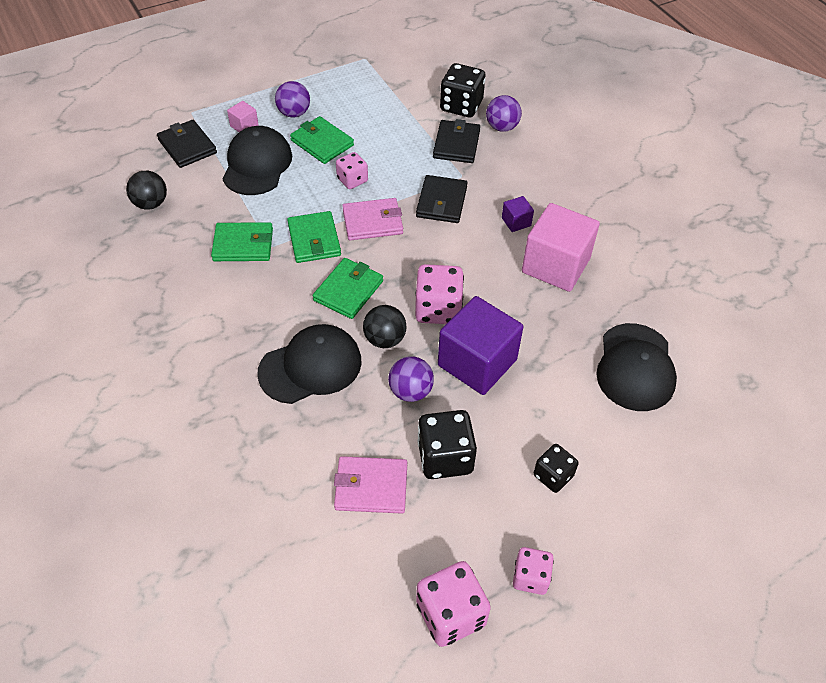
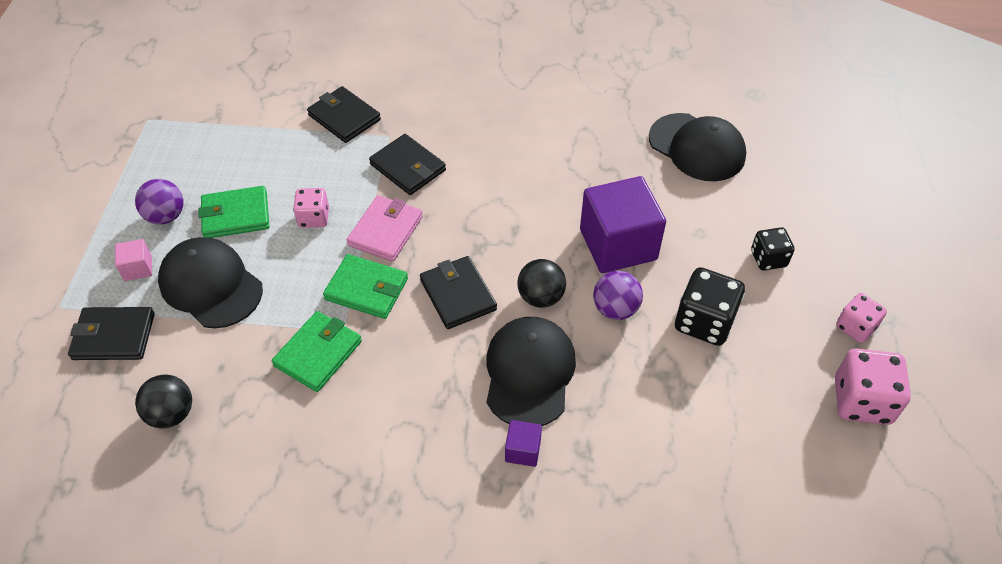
camera: 55 degrees left, 0 degrees up
green wallet [313,258,383,319] -> black wallet [420,256,497,329]
pink wallet [334,456,407,514] -> none
pink dice [415,264,464,324] -> none
black dice [440,63,486,117] -> none
purple ball [486,95,522,132] -> none
purple cube [502,196,534,232] -> purple cube moved to [505,420,542,467]
pink cube [522,203,600,292] -> none

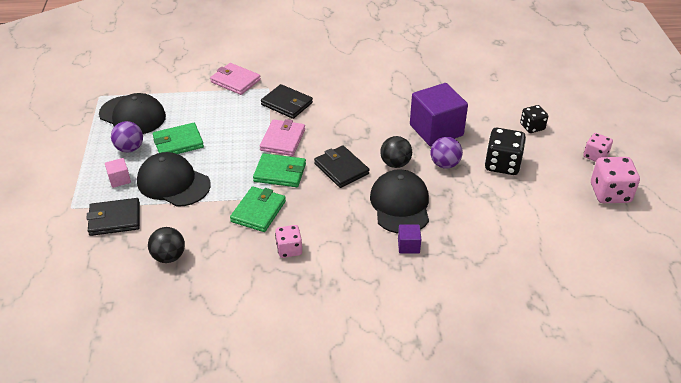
camera: 10 degrees left, 10 degrees down
pink dice [293,188,329,228] -> pink dice moved to [275,225,302,258]
black wallet [307,86,381,143] -> pink wallet [210,63,261,95]
black cap [649,113,746,181] -> black cap moved to [99,93,166,134]

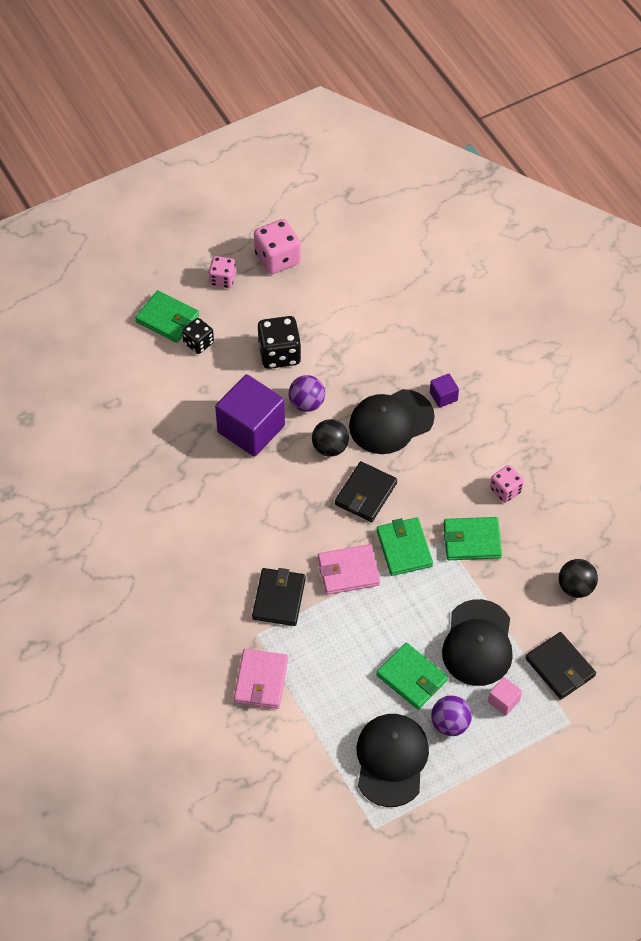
camera: 115 degrees left, 15 degrees up
none -> green wallet [135,290,199,343]

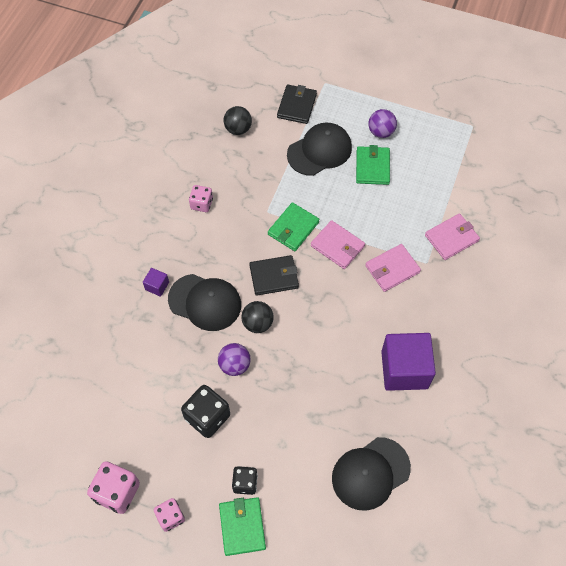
camera: 130 degrees left, 5 degrees up
purple cube [215,374,285,457] -> purple cube moved to [381,333,436,391]
black wallet [252,568,306,626] -> pink wallet [365,244,421,292]
black cap [357,714,429,807] -> black cap moved to [332,437,411,511]
green wallet [444,517,502,560] -> none
pink cube [488,677,522,716] -> none

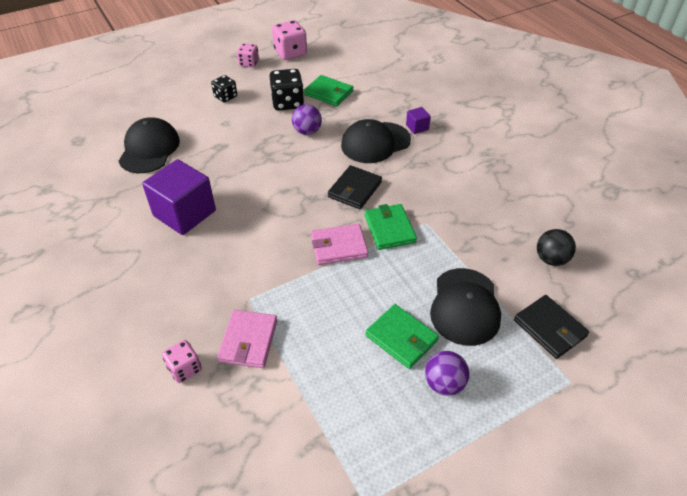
camera: 130 degrees right, 15 degrees down
pink dice [189,185,213,212] -> pink dice moved to [162,340,202,383]
green wallet [219,497,266,556] -> green wallet moved to [304,75,353,106]
black ball [242,301,274,333] -> none
pink wallet [365,244,421,292] -> none

